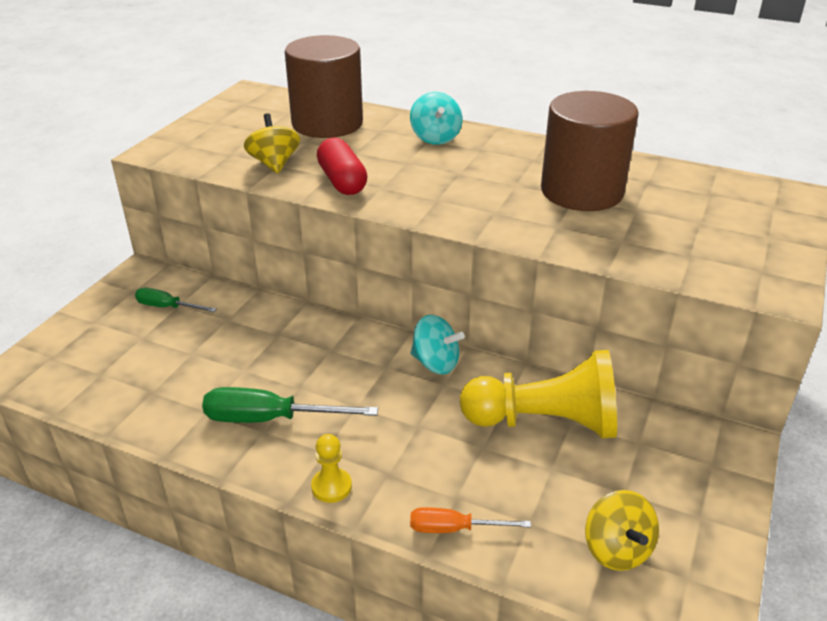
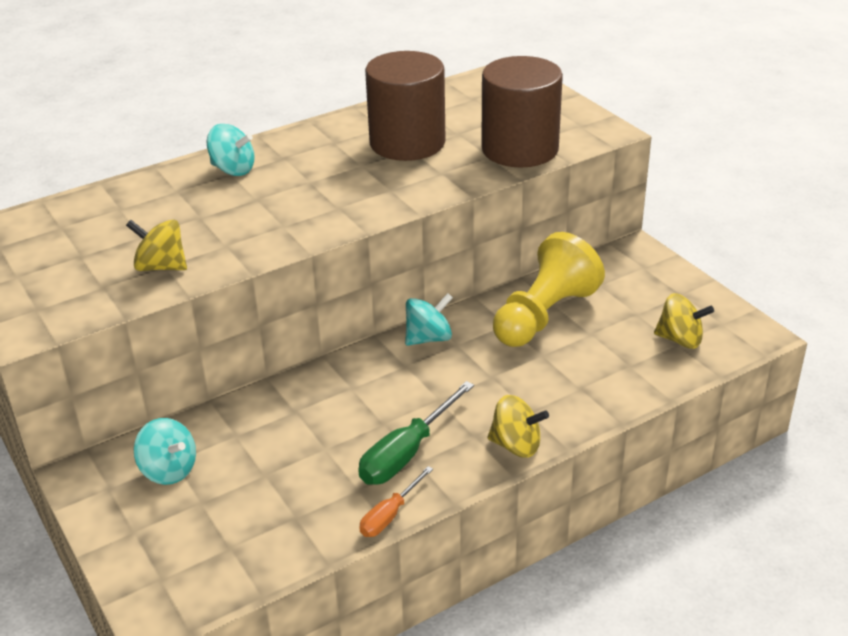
camera: 55 degrees left, 0 degrees up
green screwdriver [135,288,217,312] -> turquoise spinning top [134,418,196,485]
brown cylinder [285,35,363,138] -> brown cylinder moved to [481,56,563,168]
yellow pawn [311,434,352,503] -> yellow spinning top [487,395,549,458]
red capsule [317,138,367,195] -> none
orange screwdriver [410,507,531,533] -> orange screwdriver moved to [359,466,433,537]

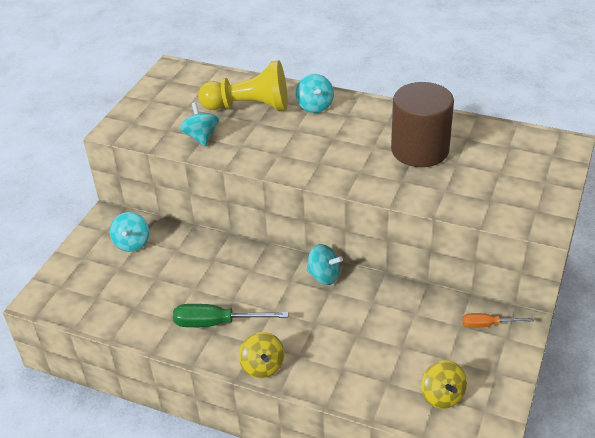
camera: 55 degrees right, 5 degrees up
yellow spinning top [126,220,187,271] -> turquoise spinning top [180,102,219,146]
orange screwdriver [359,466,433,537] -> orange screwdriver moved to [462,313,534,328]
brown cylinder [481,56,563,168] -> none
yellow pawn [493,232,605,347] -> yellow pawn moved to [198,60,288,111]

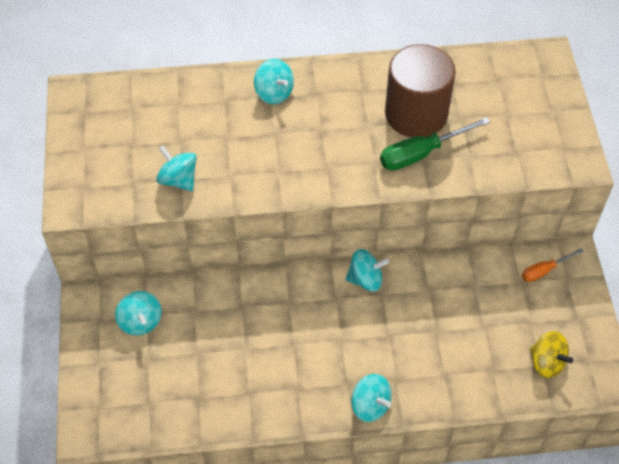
camera: 30 degrees left, 15 degrees up
green screwdriver [173,304,288,327] -> green screwdriver moved to [380,117,490,171]
yellow pawn [198,60,288,111] -> none
yellow spinning top [239,332,284,378] -> turquoise spinning top [352,374,392,422]

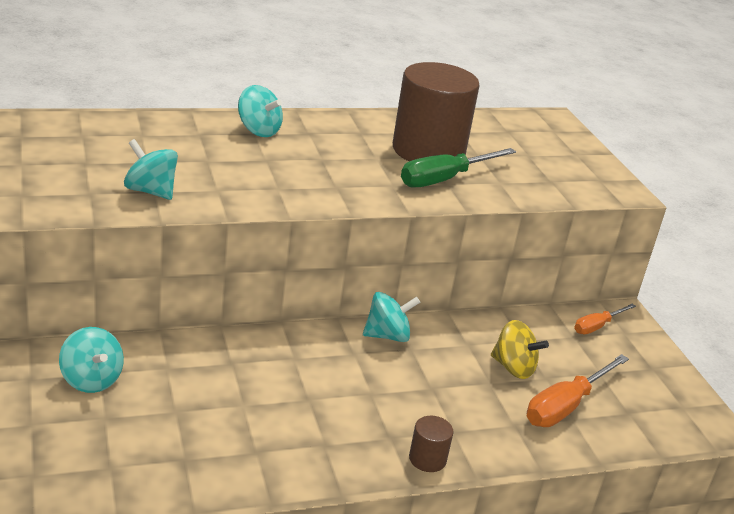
camera: 15 degrees left, 25 degrees down
turquoise spinning top [352,374,392,422] -> brown cylinder [409,416,454,472]
yellow spinning top [530,331,573,378] -> yellow spinning top moved to [491,320,549,379]
none -> orange screwdriver [527,354,629,427]

